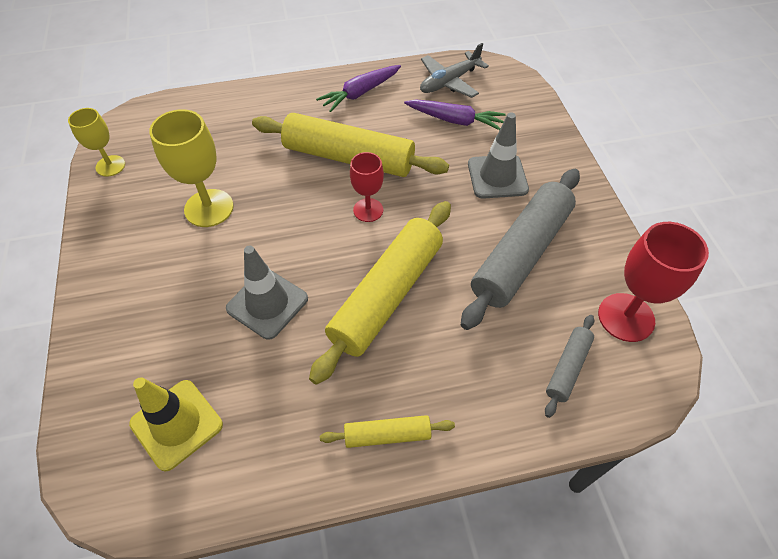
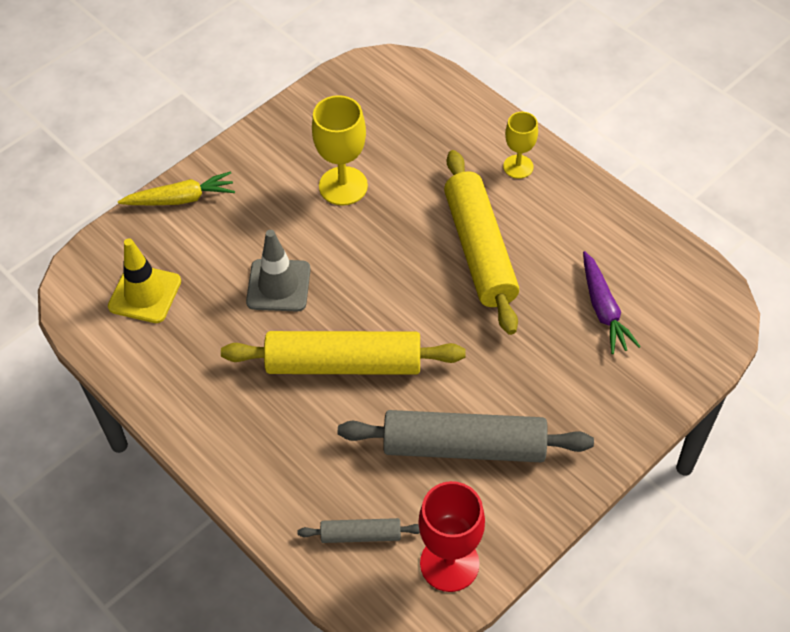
camera: 60 degrees right, 0 degrees up
yellow goblet [68,108,125,177] -> yellow goblet moved to [503,112,538,179]
purple carrot [316,65,401,112] -> none
yellow rolling pin [320,415,455,448] -> none
red goblet [350,152,384,222] -> none
grey plane [420,43,489,98] -> none
grey traffic cone [468,112,529,199] -> none
none -> yellow carrot [118,171,235,205]

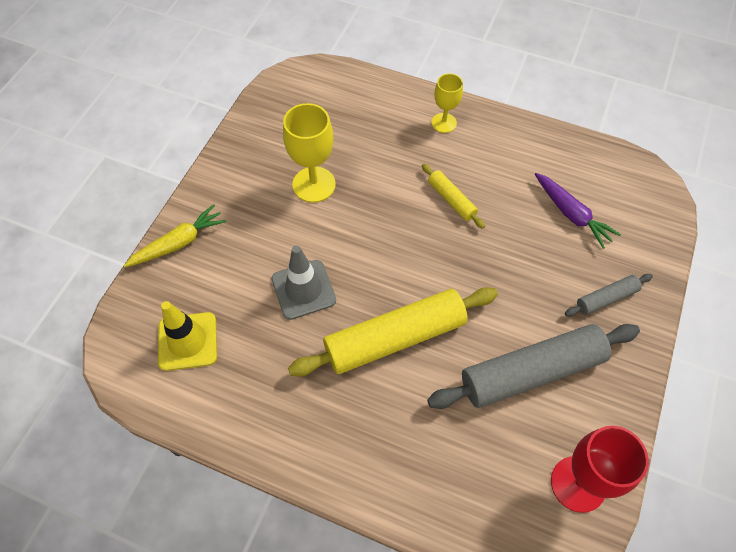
camera: 25 degrees left, 5 degrees up
grey rolling pin [298,518,420,543] -> grey rolling pin moved to [565,274,653,316]
yellow rolling pin [444,150,519,335] -> yellow rolling pin [422,164,485,229], size x0.48

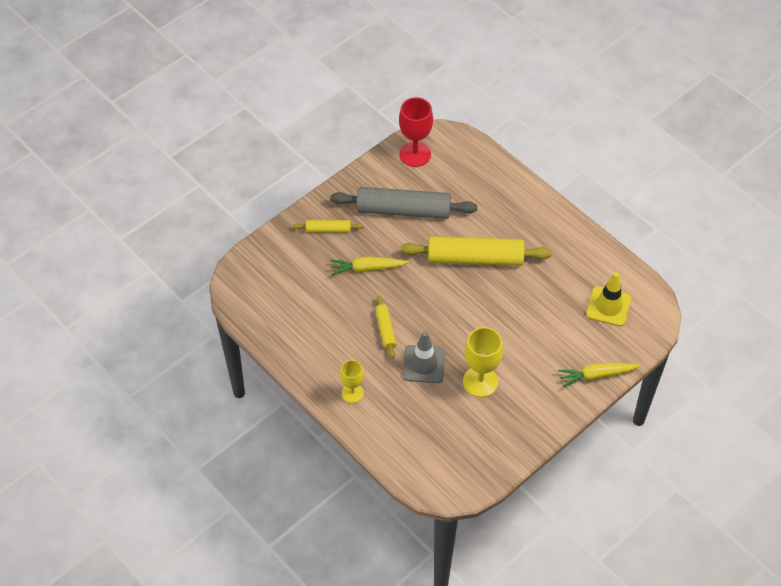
camera: 155 degrees left, 5 degrees down
grey traffic cone [271,245,336,320] -> grey traffic cone moved to [402,331,445,383]
purple carrot [535,173,621,249] -> none
grey rolling pin [565,274,653,316] -> yellow rolling pin [293,220,364,232]
none -> yellow carrot [330,256,409,276]

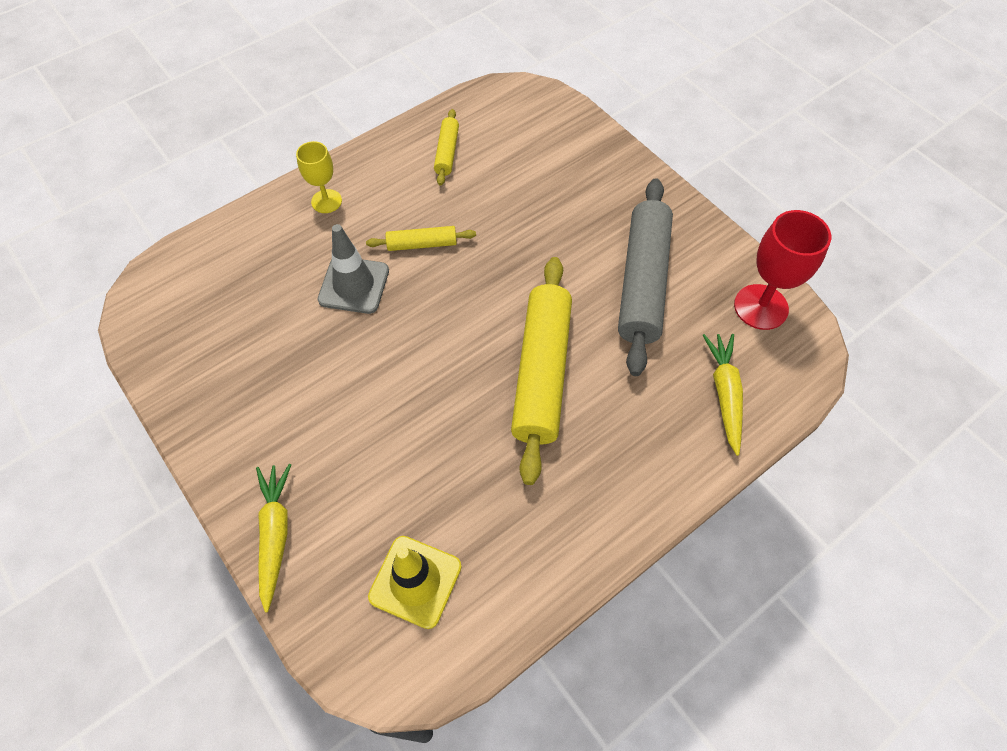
camera: 95 degrees right, 5 degrees up
yellow rolling pin [293,220,364,232] -> yellow rolling pin moved to [434,109,459,186]
yellow carrot [330,256,409,276] -> yellow carrot moved to [703,334,743,456]
yellow goblet [463,327,503,397] -> none

